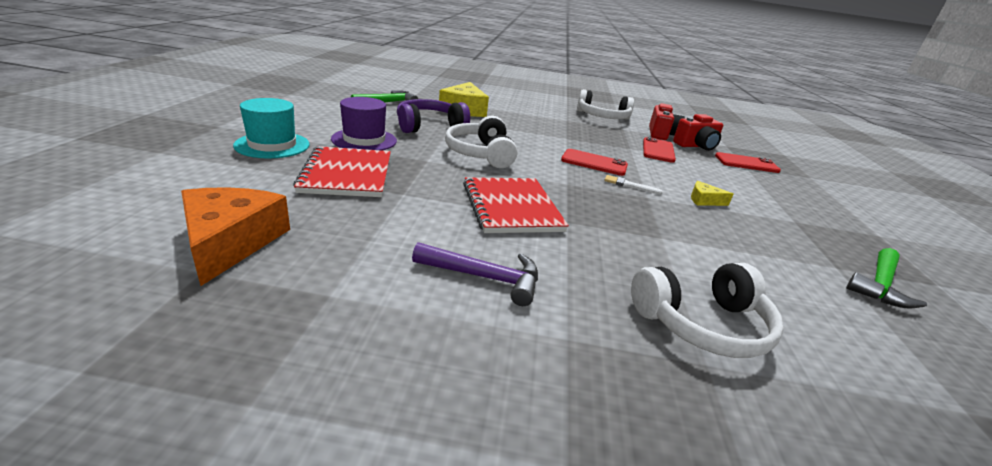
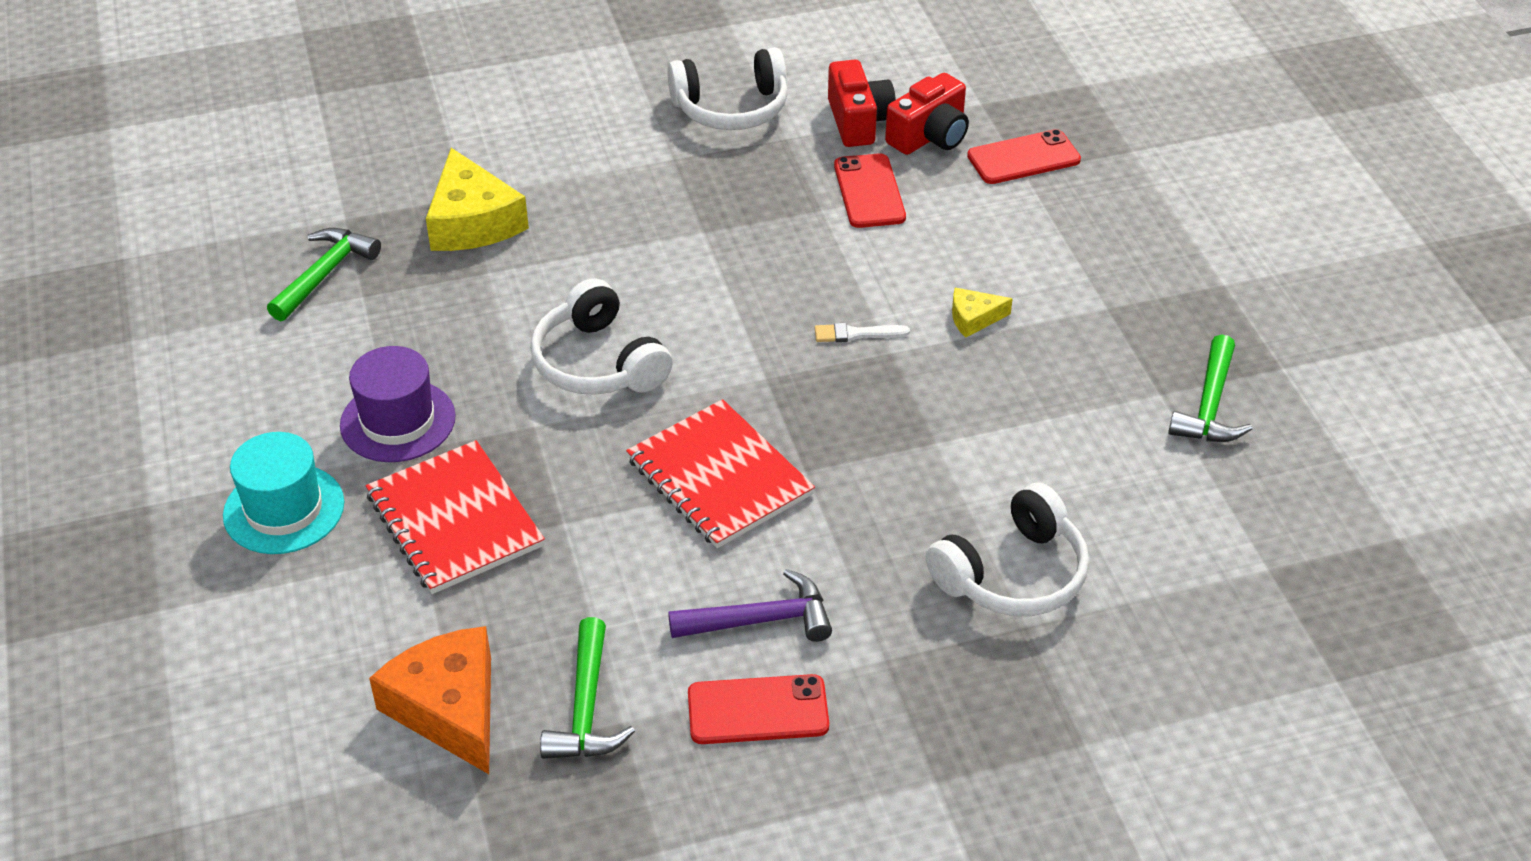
camera: 20 degrees left, 15 degrees up
purple headphones [397,99,470,133] -> none
red phone [561,149,628,176] -> red phone moved to [688,674,829,744]
none -> green hammer [540,617,635,759]

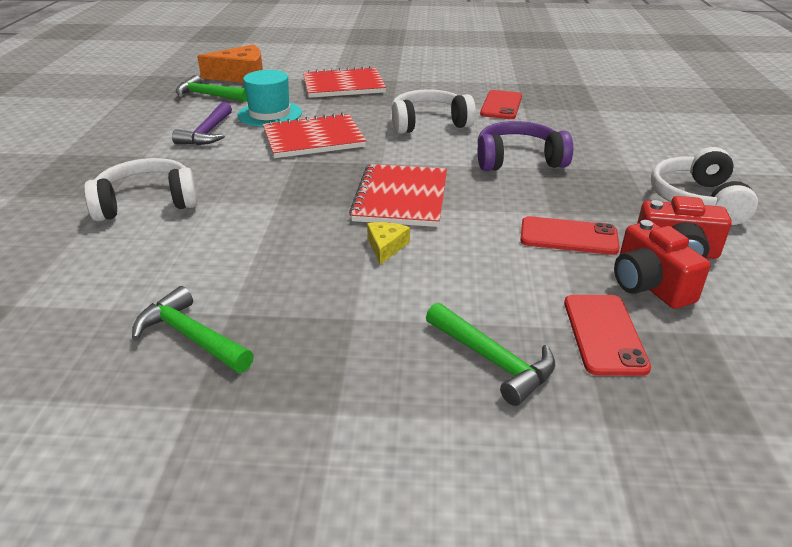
camera: 110 degrees right, 10 degrees down
turquoise hat [223,432,344,554] -> turquoise hat moved to [237,70,302,127]
green hammer [267,228,381,321] -> green hammer moved to [426,303,555,406]
purple hat [340,346,456,462] -> none
yellow cheese [426,148,529,251] -> none
red phone [688,674,829,744] -> red phone moved to [480,90,522,119]
white brush [815,323,910,342] -> red notebook [349,164,447,227]
white headphones [926,483,1089,616] -> white headphones turned 90 degrees clockwise [84,158,198,222]
none -> purple headphones [478,121,573,171]

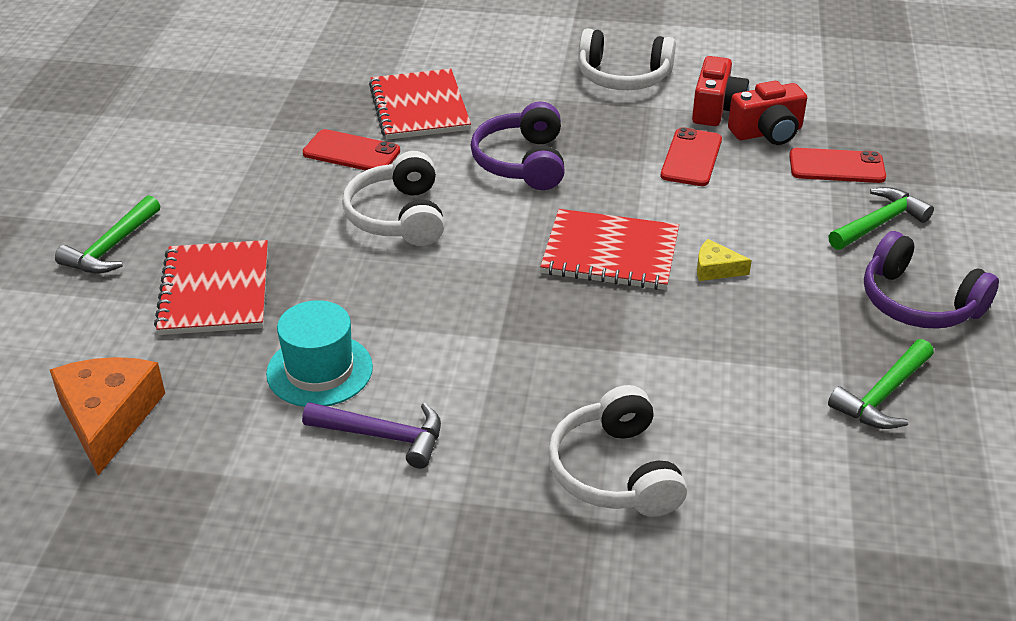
camera: 85 degrees left, 5 degrees up
green hammer [176,75,247,102] -> green hammer moved to [55,195,160,274]
red notebook [263,113,366,158] -> red notebook moved to [369,68,471,140]
none -> purple headphones [864,231,999,329]

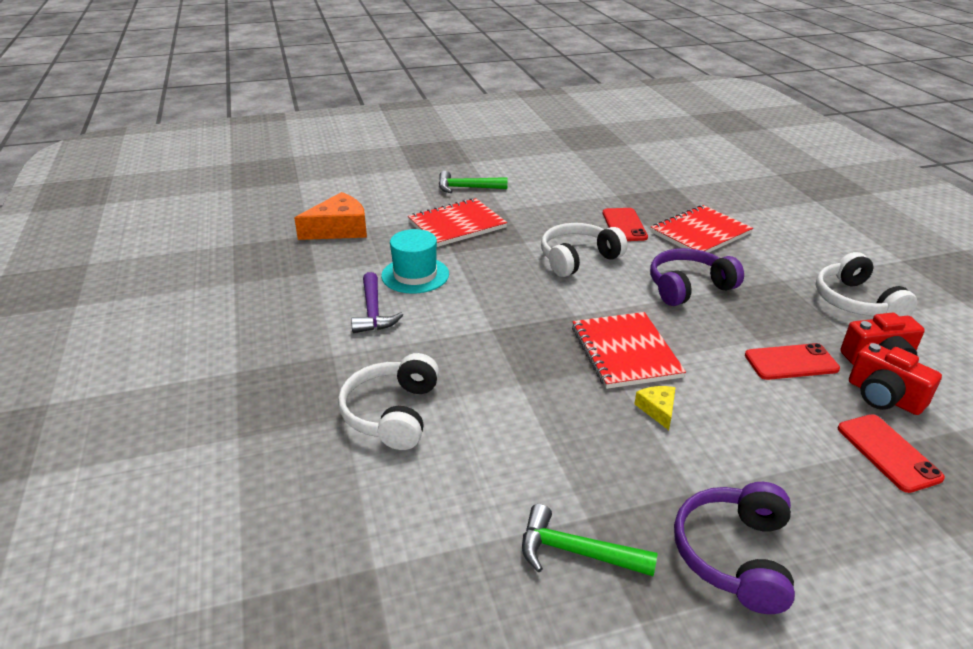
camera: 65 degrees right, 5 degrees down
white headphones [548,385,687,517] -> white headphones turned 45 degrees counterclockwise [338,353,439,450]
green hammer [828,187,934,250] -> none

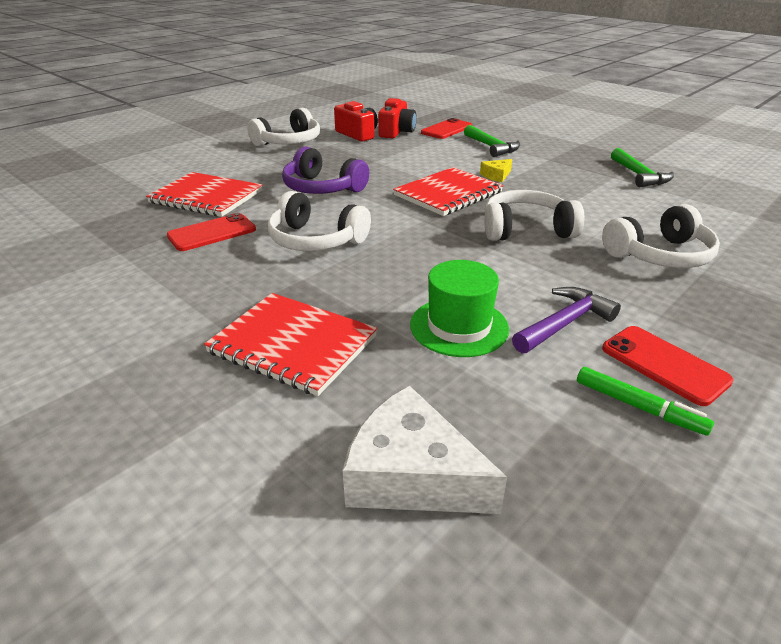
camera: 120 degrees left, 0 degrees up
orange cheese [294,192,367,240] -> white cheese [343,386,507,514]
turquoise hat [381,229,449,294] -> green hat [410,260,509,357]
green hammer [439,171,508,193] -> green hammer moved to [464,125,520,157]
purple headphones [674,482,795,614] -> none
red phone [745,343,840,380] -> red phone moved to [602,326,734,406]
none -> white headphones [485,190,584,241]
none -> green marker [577,367,714,436]

